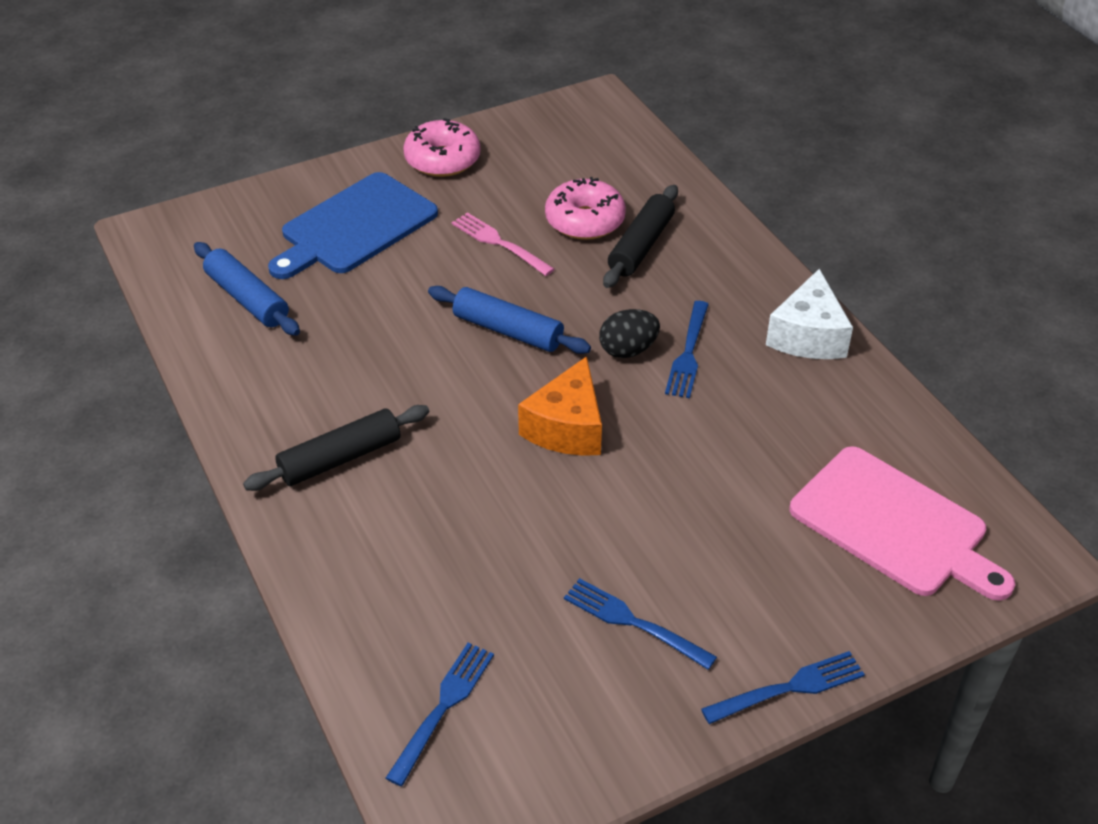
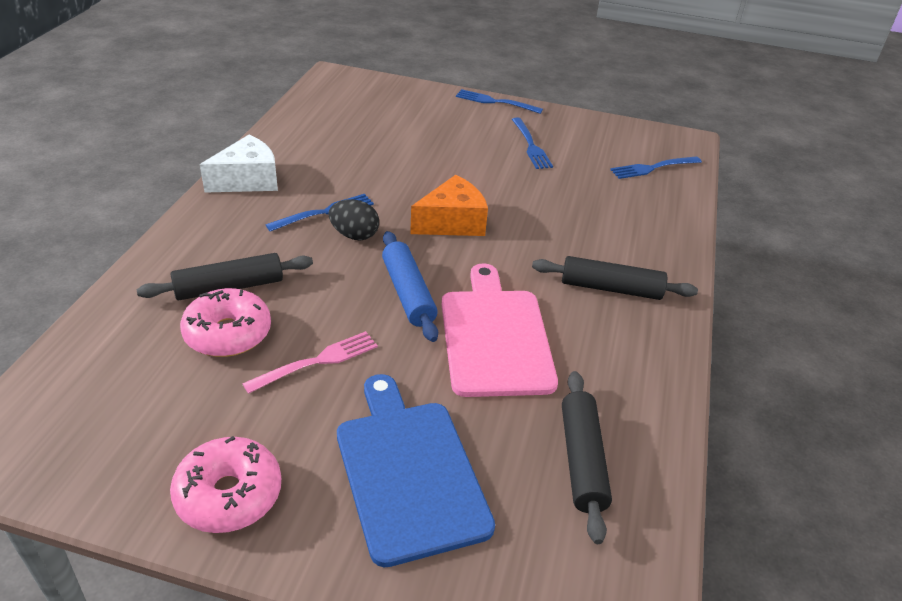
camera: 140 degrees left, 5 degrees down
blue rolling pin [194,242,300,336] -> black rolling pin [562,371,612,544]
blue cutting board [268,172,438,279] -> blue cutting board turned 105 degrees counterclockwise [337,374,495,567]
pink fork [452,212,555,276] -> pink fork turned 120 degrees counterclockwise [242,331,378,394]
pink cutting board [789,446,1015,601] -> pink cutting board moved to [442,263,558,397]

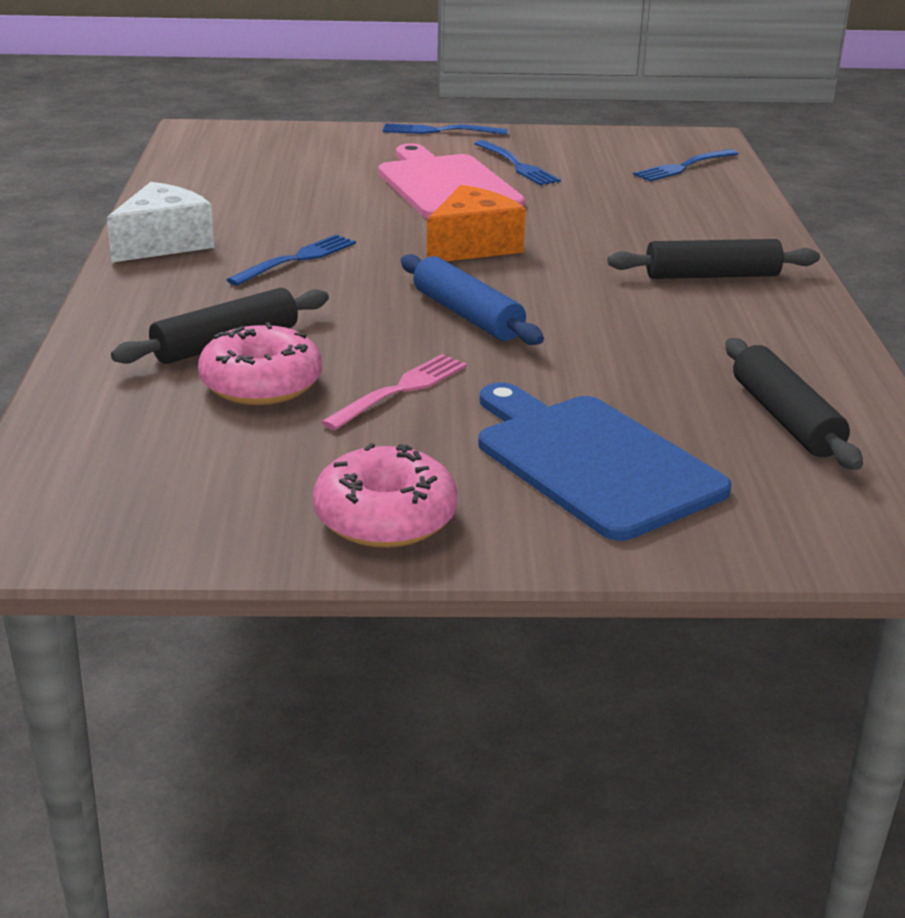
camera: 15 degrees left, 10 degrees down
black egg [329,199,379,240] -> none
pink cutting board [442,263,558,397] -> pink cutting board moved to [378,144,525,218]

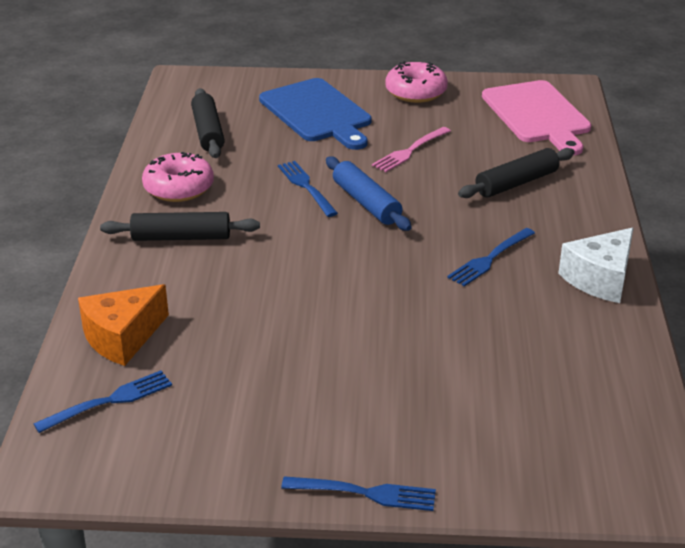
camera: 175 degrees left, 5 degrees up
pink donut [198,322,322,405] -> pink donut moved to [142,152,214,202]
pink cutting board [378,144,525,218] -> pink cutting board moved to [482,80,592,155]
orange cheese [427,185,526,261] -> orange cheese moved to [78,284,169,366]
blue fork [474,140,561,186] -> blue fork moved to [278,161,338,217]

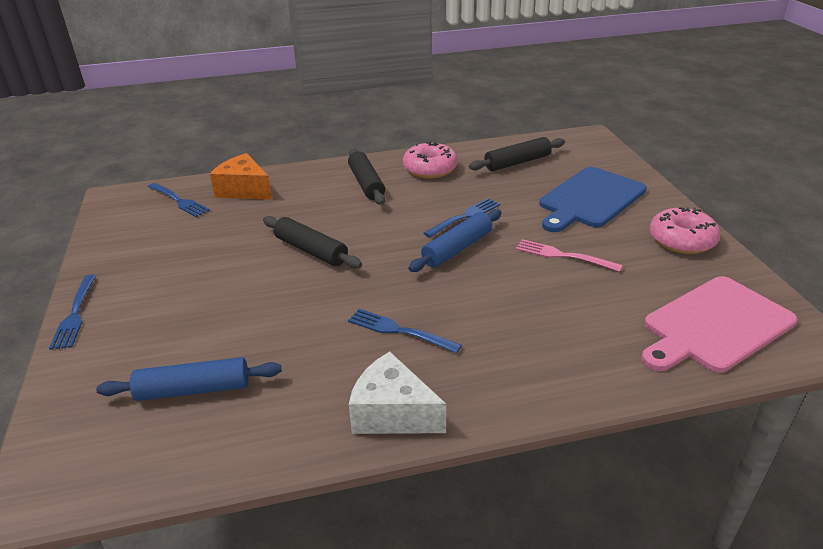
camera: 75 degrees right, 0 degrees up
black rolling pin [458,148,575,198] -> black rolling pin moved to [263,216,362,269]
none -> blue rolling pin [96,357,281,401]

